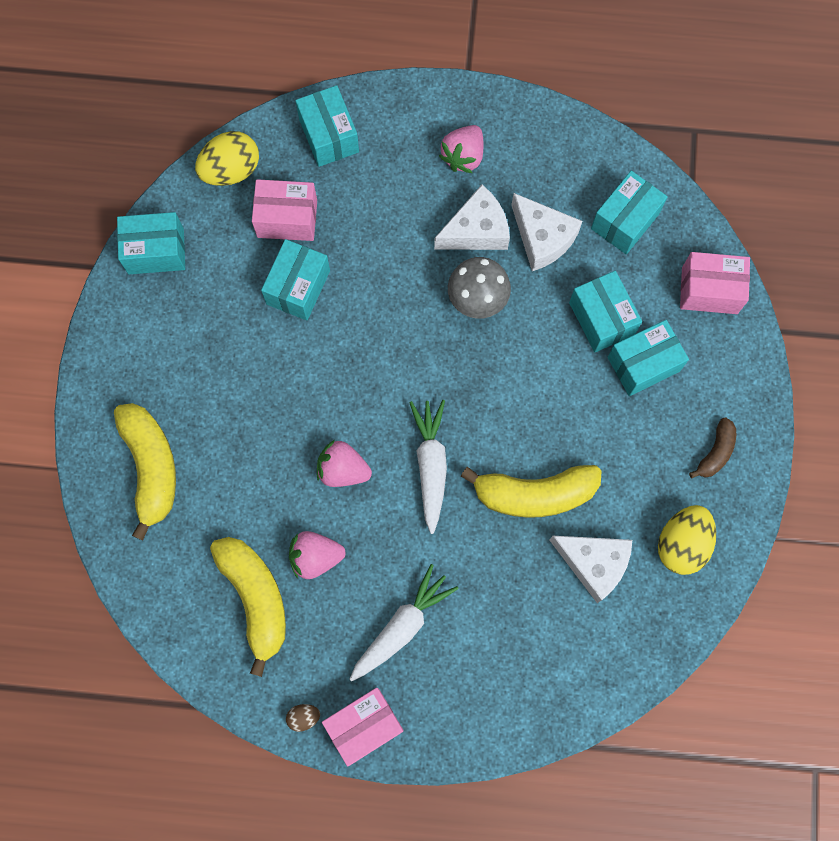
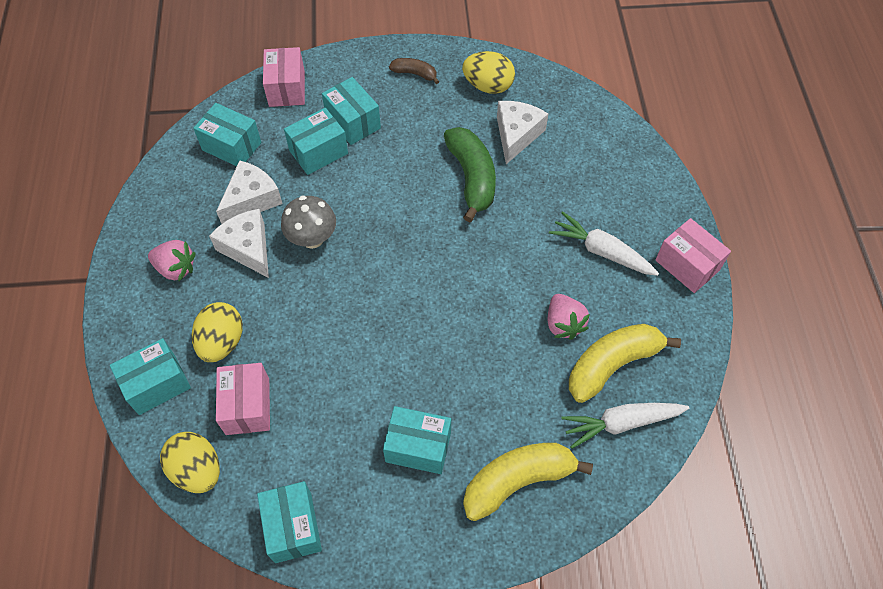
camera: 100 degrees left, 15 degrees down
turquoise box [261,239,330,320] -> turquoise box moved to [383,406,451,474]
brown egg [286,704,320,732] -> none
pink strawberry [317,440,372,487] -> none
white carrot [409,400,447,534] -> white carrot moved to [561,403,689,449]
yellow banana [461,465,601,518] -> green banana [444,127,496,222]
none -> yellow egg [192,302,243,362]

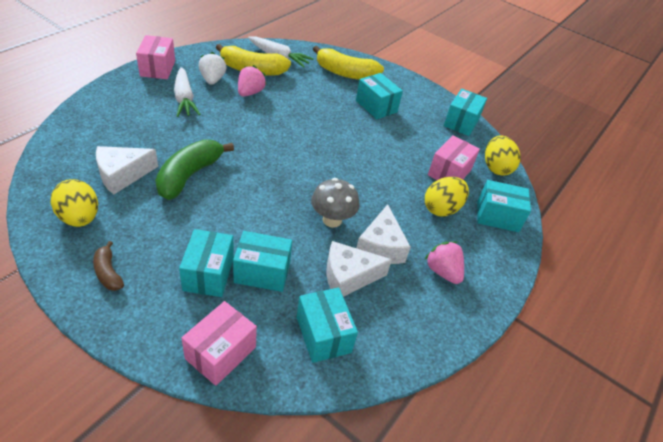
camera: 145 degrees left, 15 degrees down
none -> white strawberry [198,52,227,85]

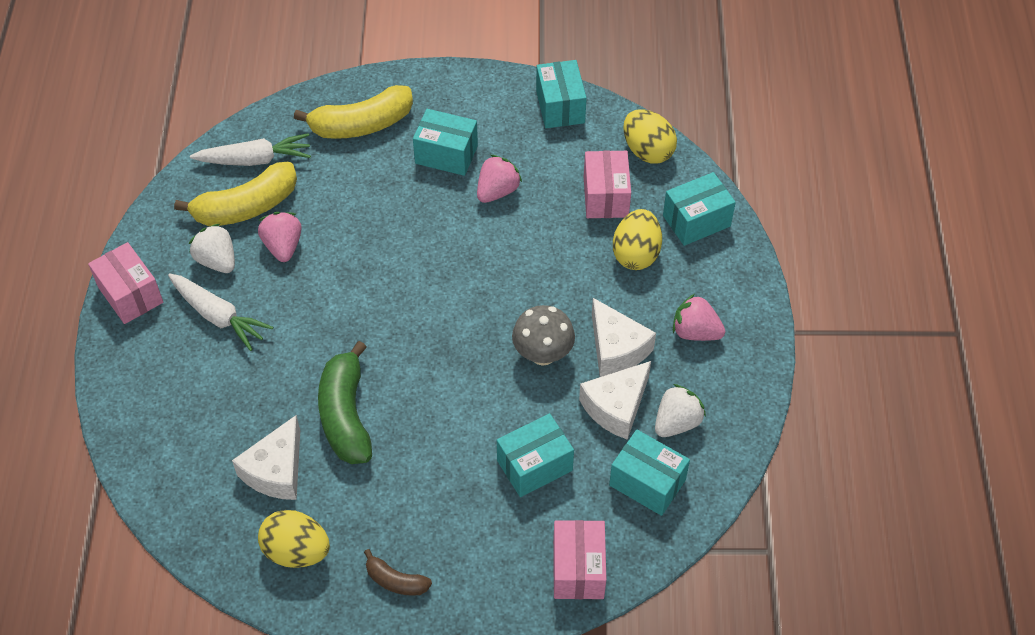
camera: 30 degrees left, 10 degrees up
turquoise box [179,229,234,297] -> none
none -> pink strawberry [477,155,522,203]
none -> white strawberry [655,384,706,437]

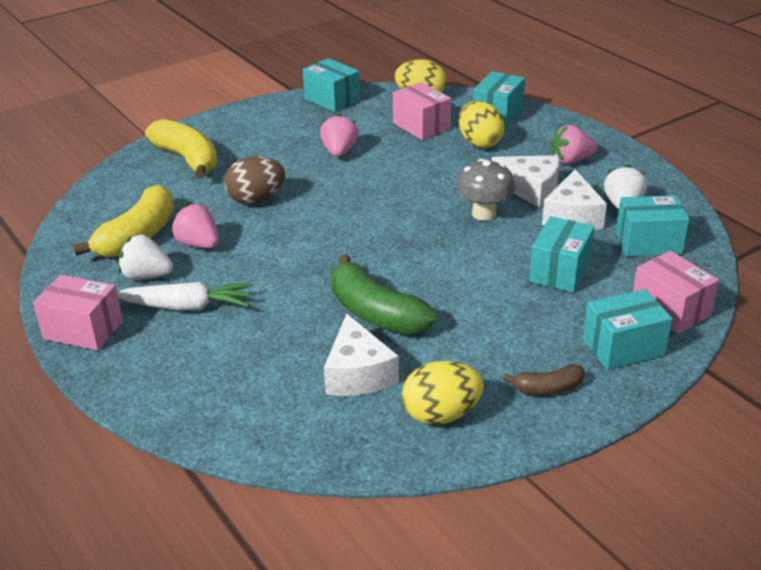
camera: 35 degrees left, 20 degrees down
white carrot [190,133,311,166] -> none
yellow banana [294,85,413,139] -> yellow banana turned 75 degrees counterclockwise [145,119,218,179]
turquoise box [413,109,478,176] -> turquoise box moved to [583,289,672,370]
none -> brown egg [224,156,286,204]

